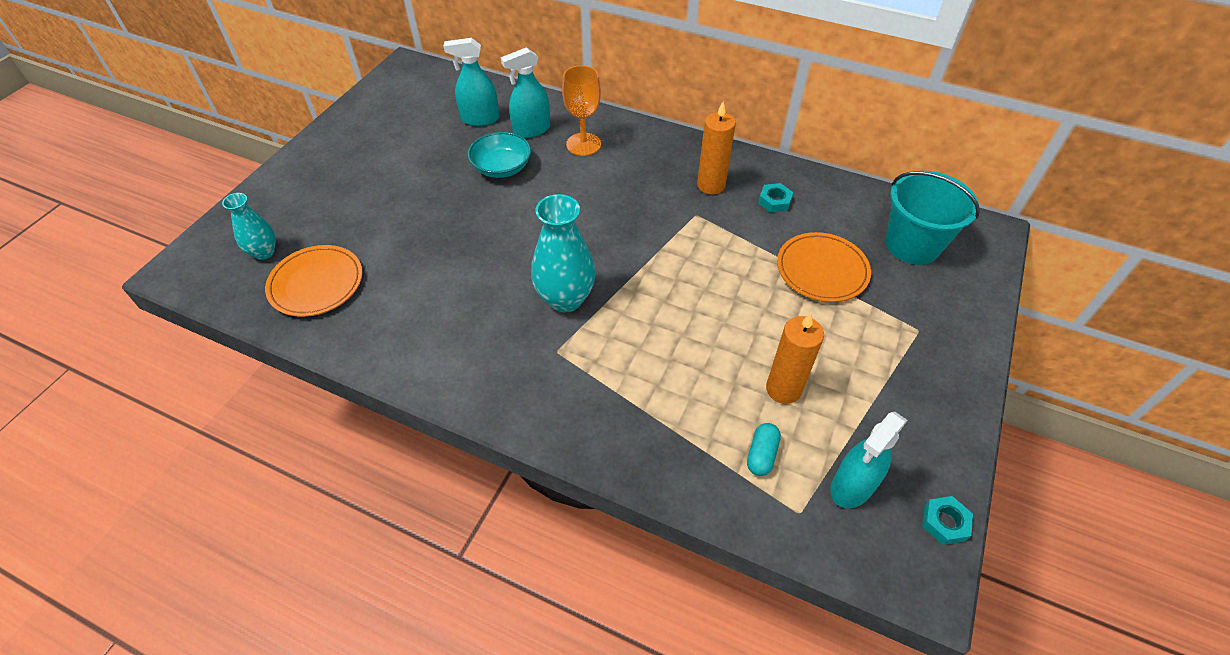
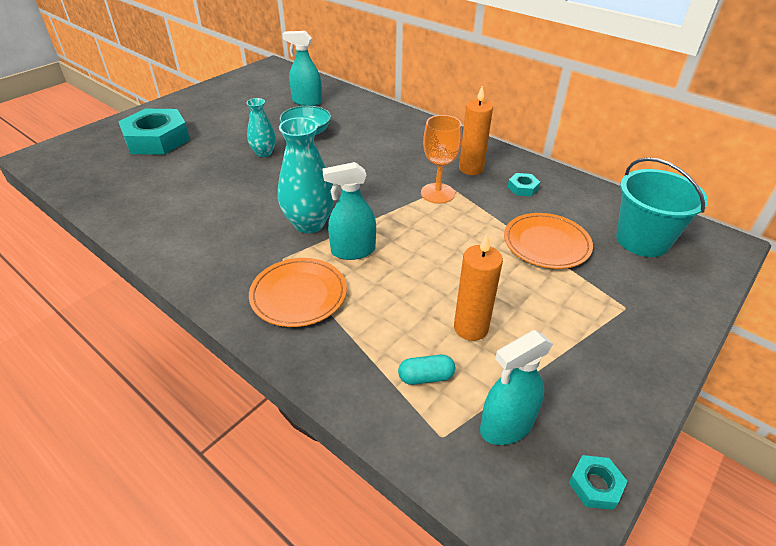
camera: 15 degrees right, 10 degrees down
turquoise vase [222,193,276,260] -> turquoise vase moved to [246,98,276,157]
orange plate [265,245,363,317] -> orange plate moved to [249,258,347,327]
turquoise spray bottle [501,47,550,138] -> turquoise spray bottle moved to [322,162,376,260]
orange goblet [562,65,601,156] -> orange goblet moved to [421,115,462,204]
turquoise capsule [747,423,781,476] -> turquoise capsule turned 45 degrees clockwise [398,355,455,385]
none -> turquoise nut [118,109,190,155]

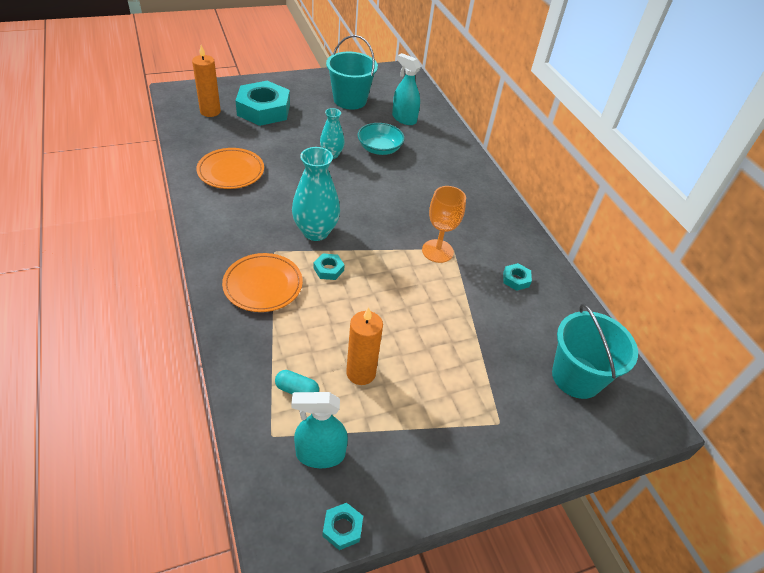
camera: 25 degrees right, 5 degrees up
turquoise spray bottle [322,162,376,260] -> turquoise nut [314,253,345,280]
orange candle [459,86,493,175] -> orange candle moved to [192,45,221,117]
orange plate [504,213,593,269] -> orange plate moved to [196,148,264,189]
none -> turquoise bucket [326,35,378,110]

